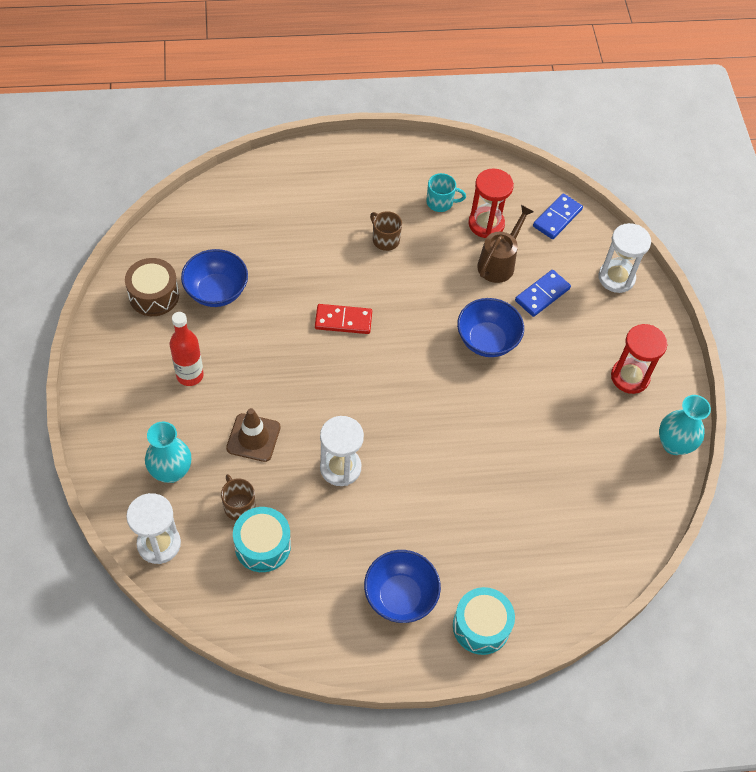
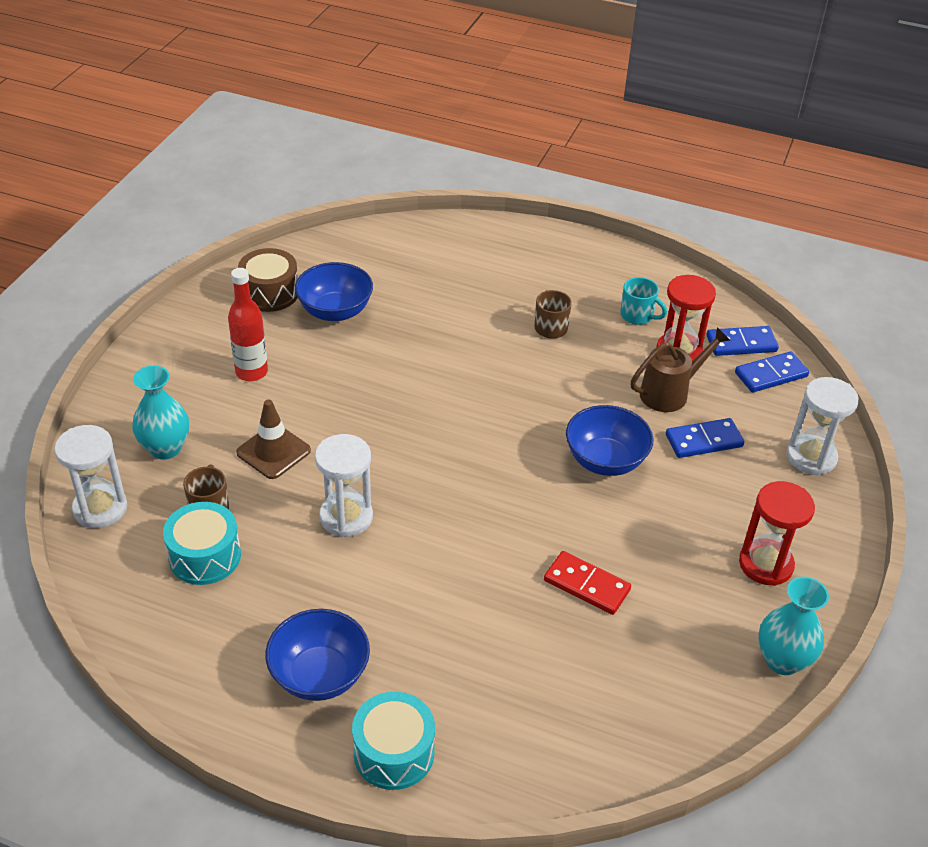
camera: 30 degrees right, 15 degrees down
red domino [315,304,372,334] -> red domino moved to [544,551,631,615]
none -> blue domino [707,326,779,356]

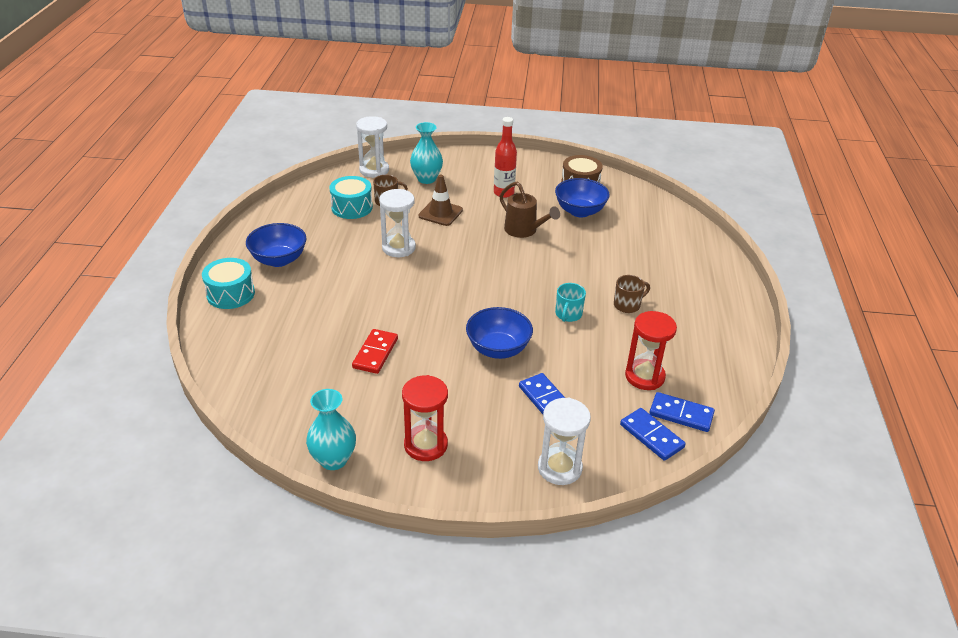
camera: 75 degrees right, 5 degrees down
turquoise mug [620,277,667,325] -> turquoise mug moved to [555,283,586,322]
brown watering can [630,327,731,412] -> brown watering can moved to [500,182,560,238]
blue domino [707,326,779,356] -> blue domino turned 45 degrees counterclockwise [649,392,715,432]

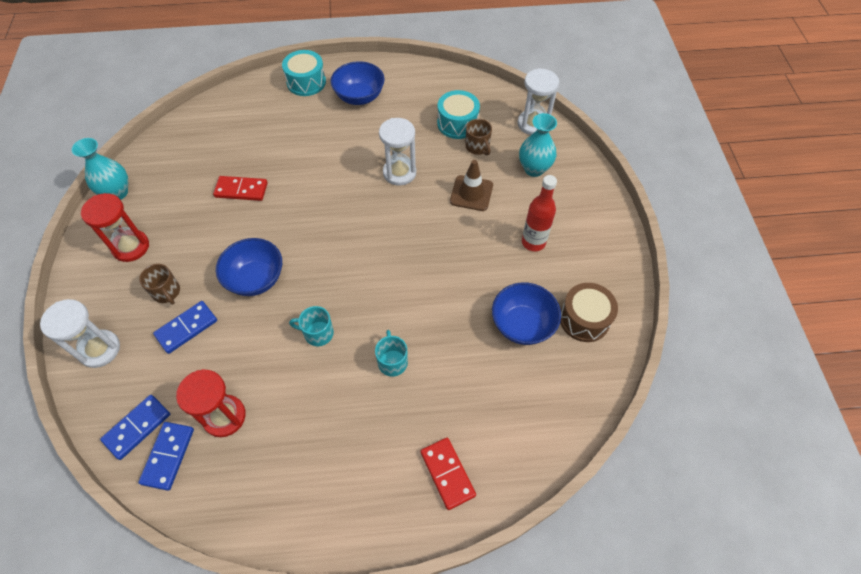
camera: 80 degrees right, 20 degrees up
brown watering can [500,182,560,238] -> none
brown mug [614,275,650,313] -> brown mug moved to [139,264,180,304]
none -> turquoise mug [375,330,408,377]
none -> red domino [421,438,476,510]

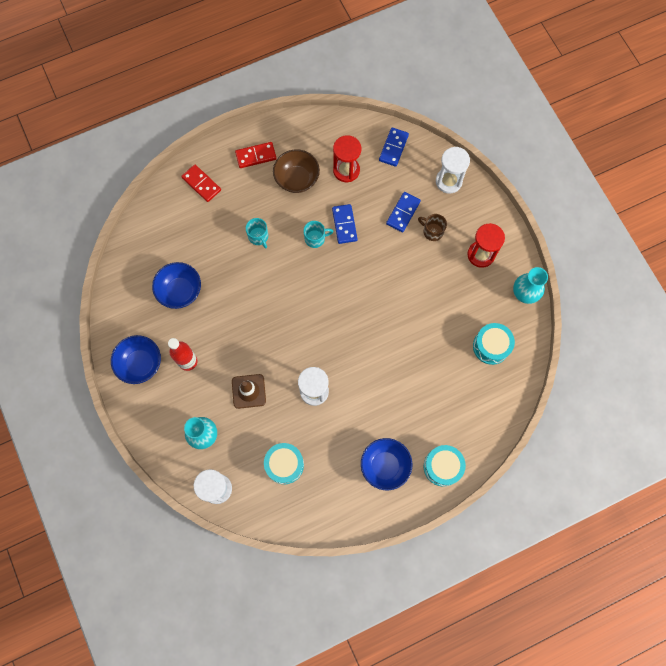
camera: 160 degrees right, 15 degrees up
blue domino [138,422,194,491] -> blue domino moved to [332,204,357,244]
red domino [213,176,268,201] -> red domino moved to [235,142,277,168]
blue bowl [216,238,282,296] -> blue bowl moved to [111,335,161,384]
brown mug [465,119,492,155] -> none
brown drum [560,283,618,342] -> none
none -> brown bowl [273,149,320,193]
none -> turquoise drum [473,323,515,365]

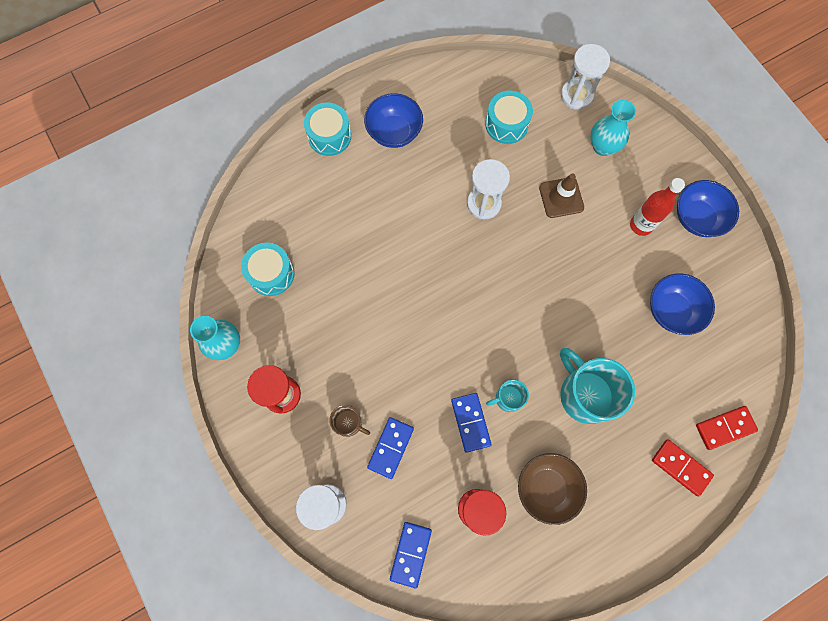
camera: 175 degrees right, 0 degrees up
red domino [235,142,277,168] -> red domino moved to [696,406,758,450]
turquoise mug [245,218,268,249] -> turquoise mug [560,348,635,424], size x1.98

